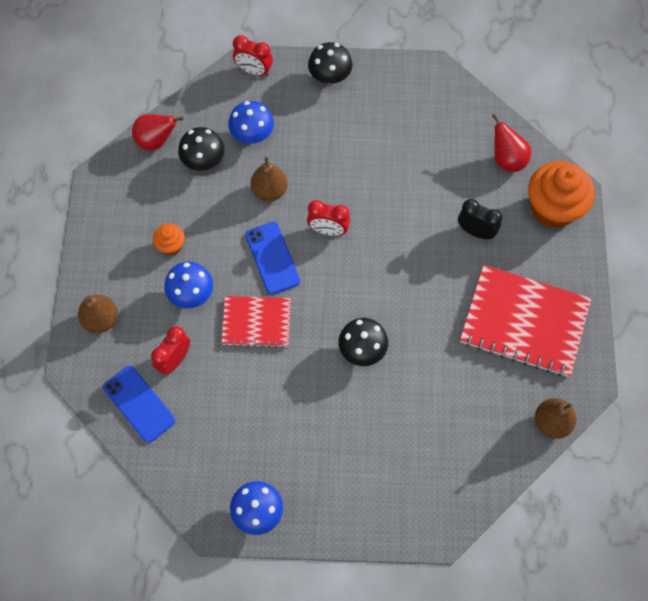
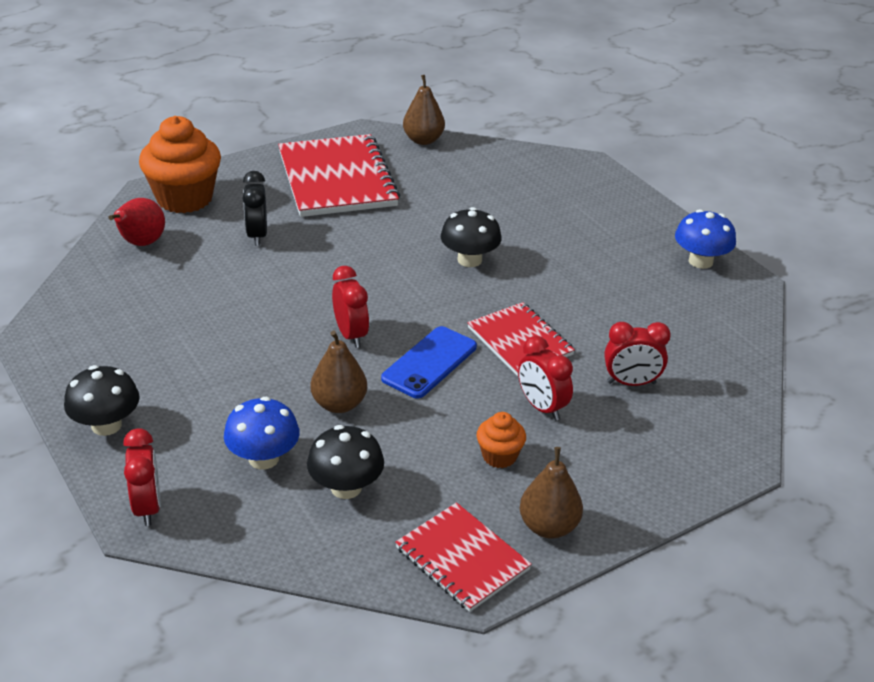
camera: 125 degrees left, 30 degrees down
brown pear [78,295,118,333] -> brown pear moved to [520,447,583,539]
blue phone [103,366,175,443] -> none
red pear [132,114,184,150] -> none
blue mushroom [164,262,213,309] -> red clock [518,336,573,421]
none -> red notebook [395,502,532,612]

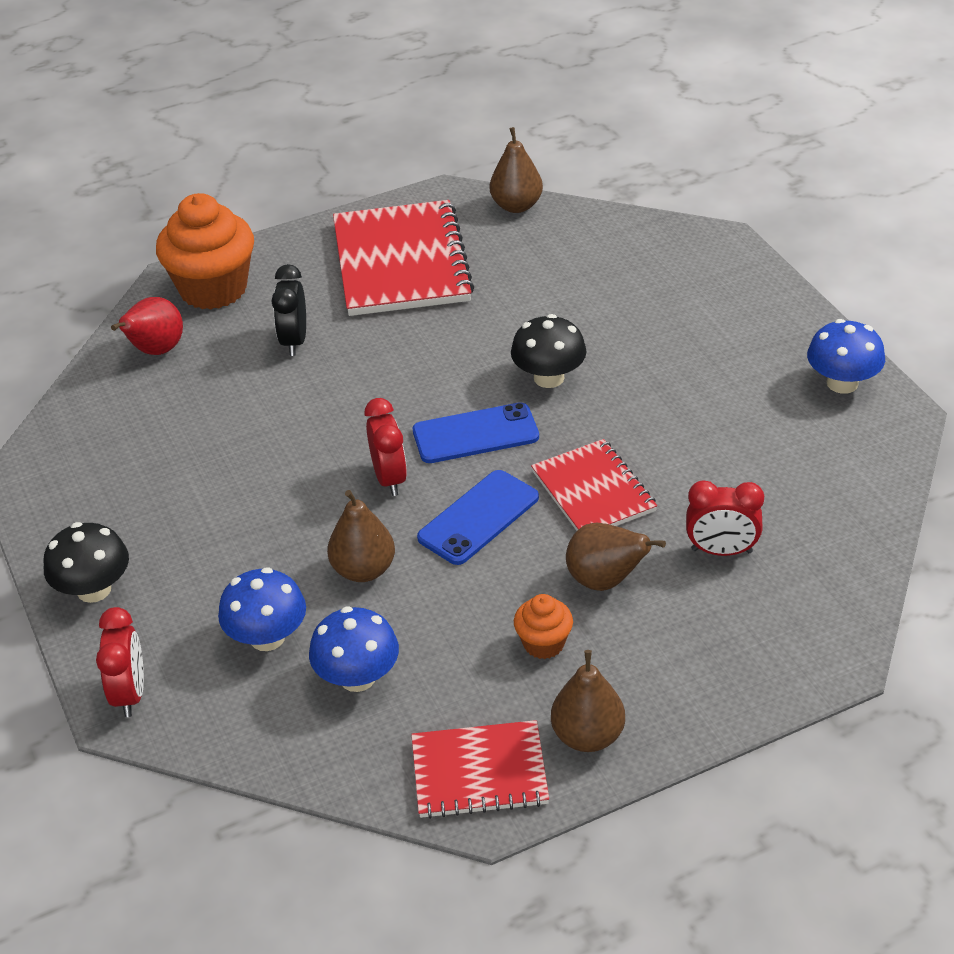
camera: 10 degrees right, 5 degrees up
black mushroom [307,425,384,499] -> blue mushroom [309,606,399,692]
red notebook [395,502,532,612] -> red notebook turned 60 degrees counterclockwise [411,720,549,819]
red clock [518,336,573,421] -> brown pear [566,523,666,591]
none -> blue phone [413,402,539,463]

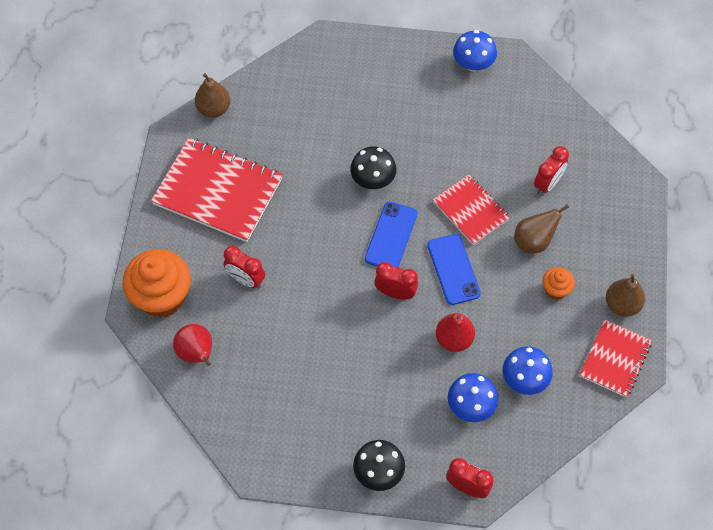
camera: 60 degrees left, 20 degrees up
black clock [271,264,306,356] -> red clock [223,246,265,288]
brown pear [327,490,395,582] -> red pear [436,313,475,352]
red notebook [531,439,657,531] -> red notebook turned 45 degrees clockwise [433,174,510,245]

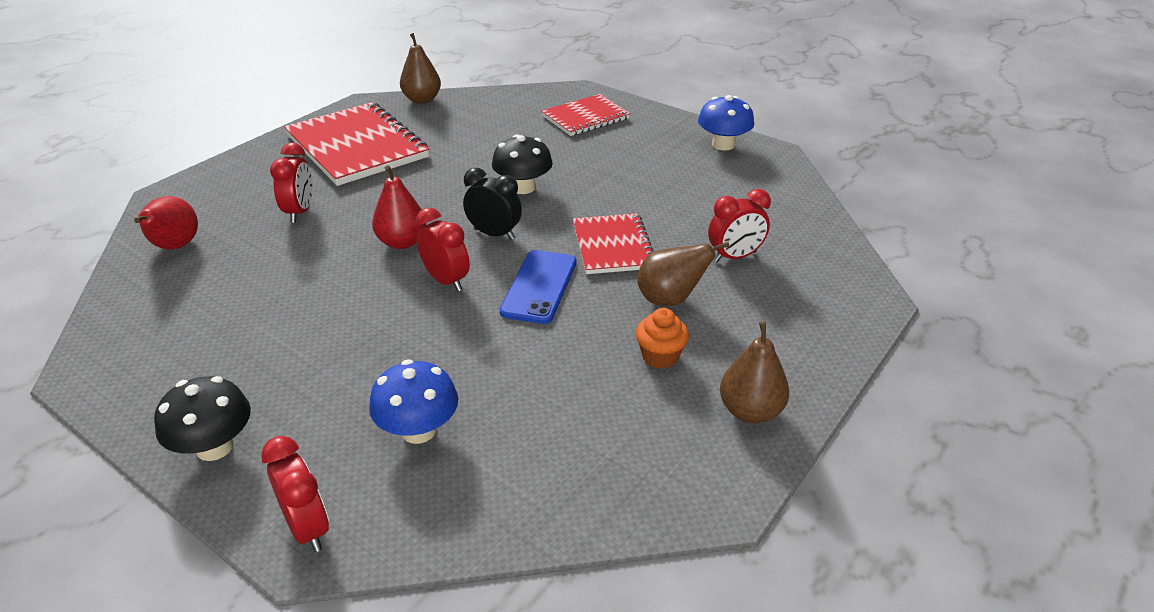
camera: 30 degrees right, 25 degrees down
orange cupcake [123,249,191,318] -> none
red clock [223,246,265,288] -> red clock turned 150 degrees counterclockwise [270,142,313,223]
blue phone [365,202,417,267] -> black clock [463,168,522,240]
red pear [436,313,475,352] -> red pear moved to [372,165,426,249]
blue mushroom [503,346,553,395] -> none
red notebook [580,320,652,398] -> red notebook moved to [541,94,630,136]

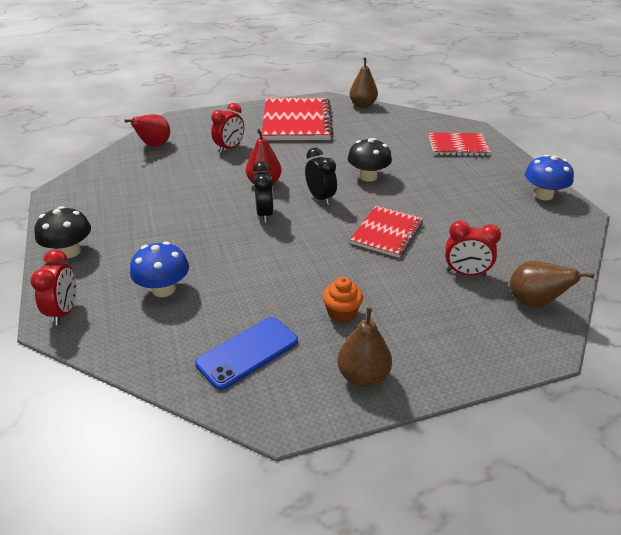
camera: 35 degrees right, 0 degrees up
red clock [416,208,470,291] -> black clock [253,161,274,223]
blue phone [500,250,576,324] -> blue phone moved to [195,317,298,390]
brown pear [637,241,730,306] -> brown pear moved to [510,261,594,308]

